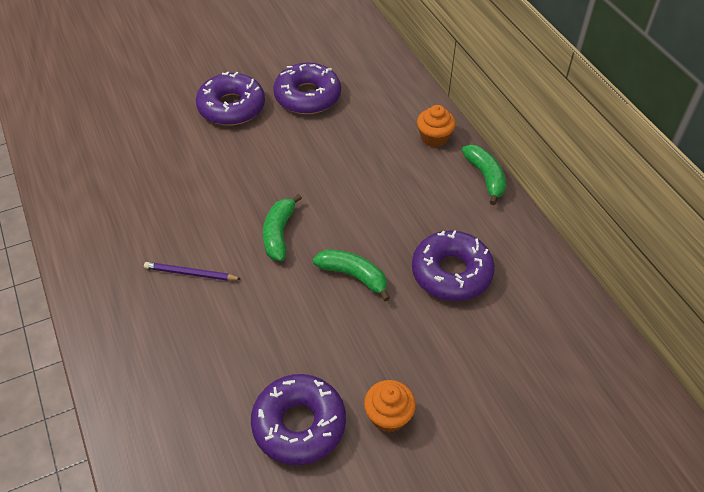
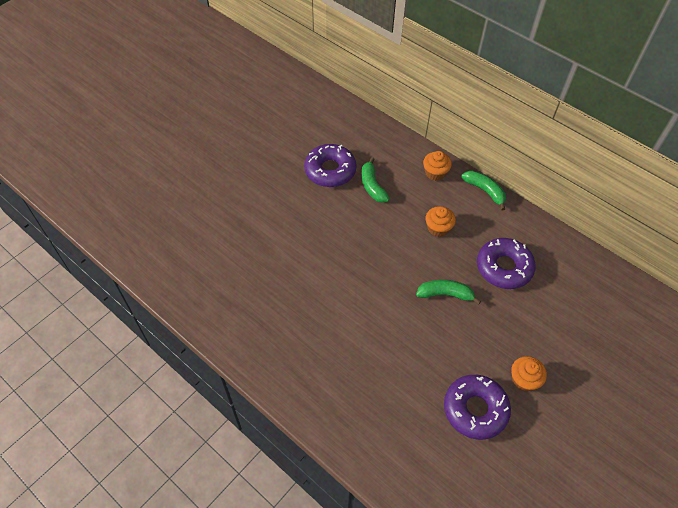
camera: 25 degrees left, 5 degrees up
purple pencil [144,262,241,281] -> none
purple donut [196,72,265,126] -> none
green banana [263,194,302,261] -> green banana moved to [361,157,390,203]
none -> orange cupcake [425,206,456,237]

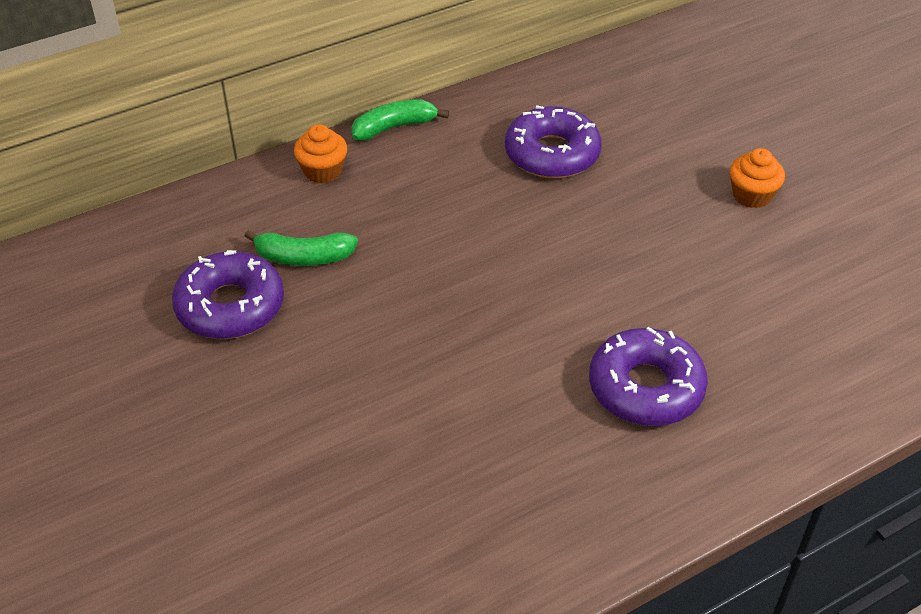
camera: 70 degrees left, 10 degrees down
green banana [416,280,481,305] -> none
orange cupcake [425,206,456,237] -> none
purple donut [444,375,511,440] -> purple donut moved to [589,327,708,426]

